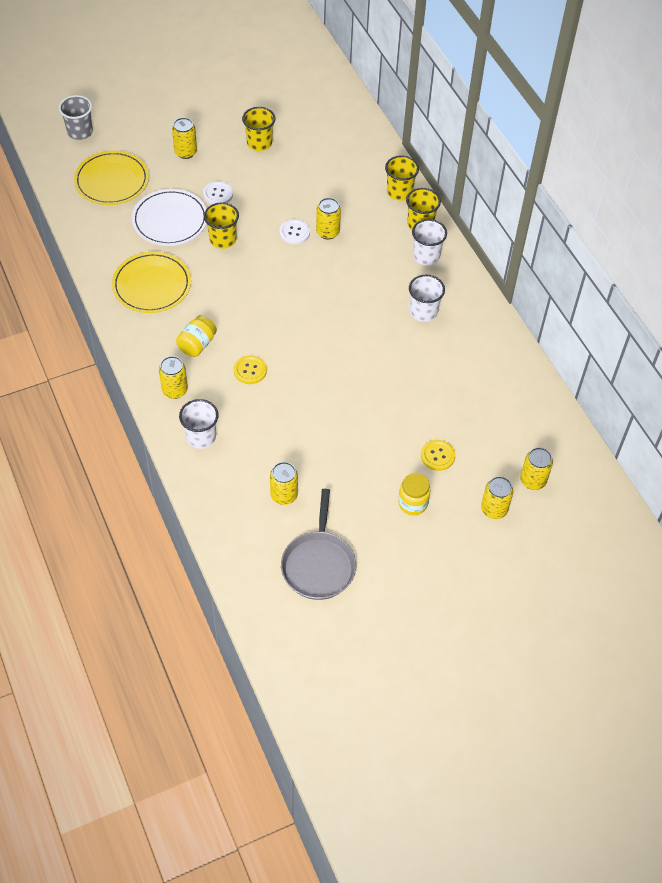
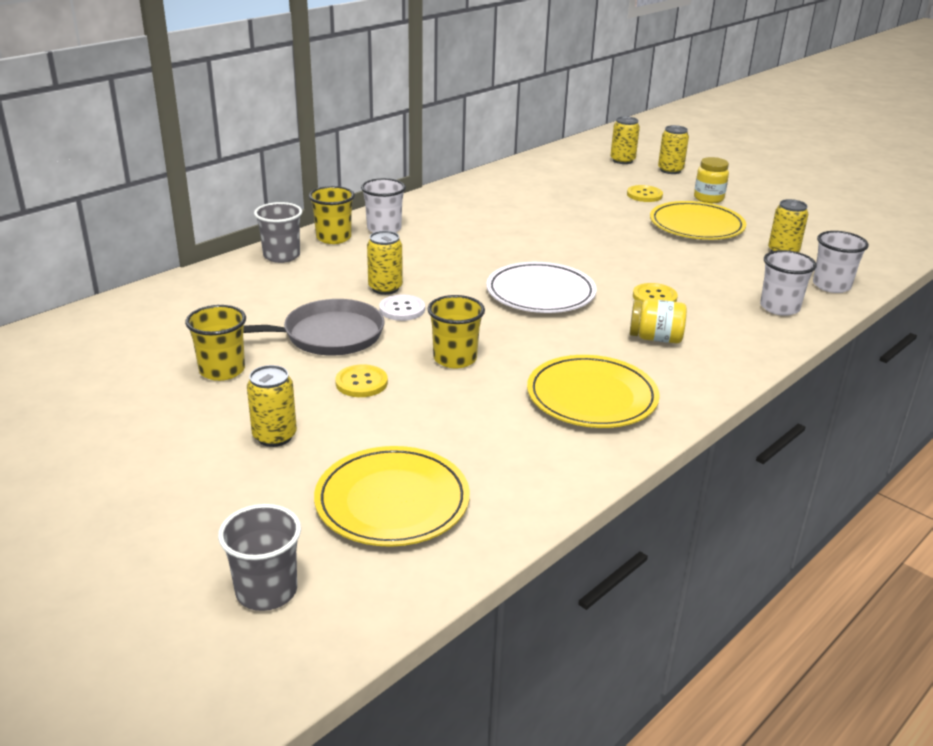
camera: 110 degrees left, 25 degrees down
white plate [132,189,207,246] -> white plate moved to [486,262,597,313]
yellow can [159,356,188,399] -> none
white button [203,181,233,204] -> yellow button [335,364,388,397]
grey pan [281,489,356,600] -> grey pan moved to [243,299,385,355]
yellow cup [385,155,419,201] -> grey cup [254,202,302,263]
white cup [409,275,445,322] -> white cup moved to [813,231,869,293]
none -> yellow plate [650,201,746,240]

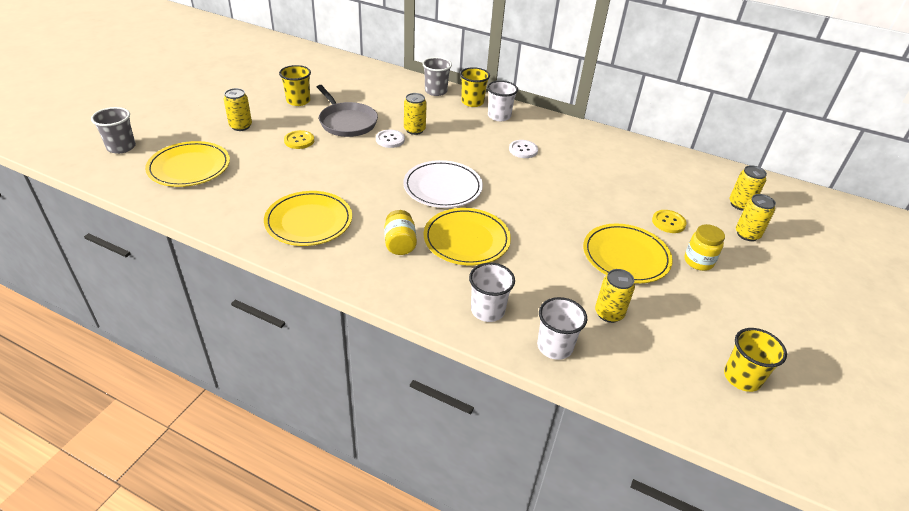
camera: 70 degrees right, 10 degrees up
yellow cup [428,295,485,368] -> yellow cup moved to [724,328,787,392]
yellow button [633,283,678,303] -> yellow plate [424,208,511,265]
none -> white button [509,140,538,158]

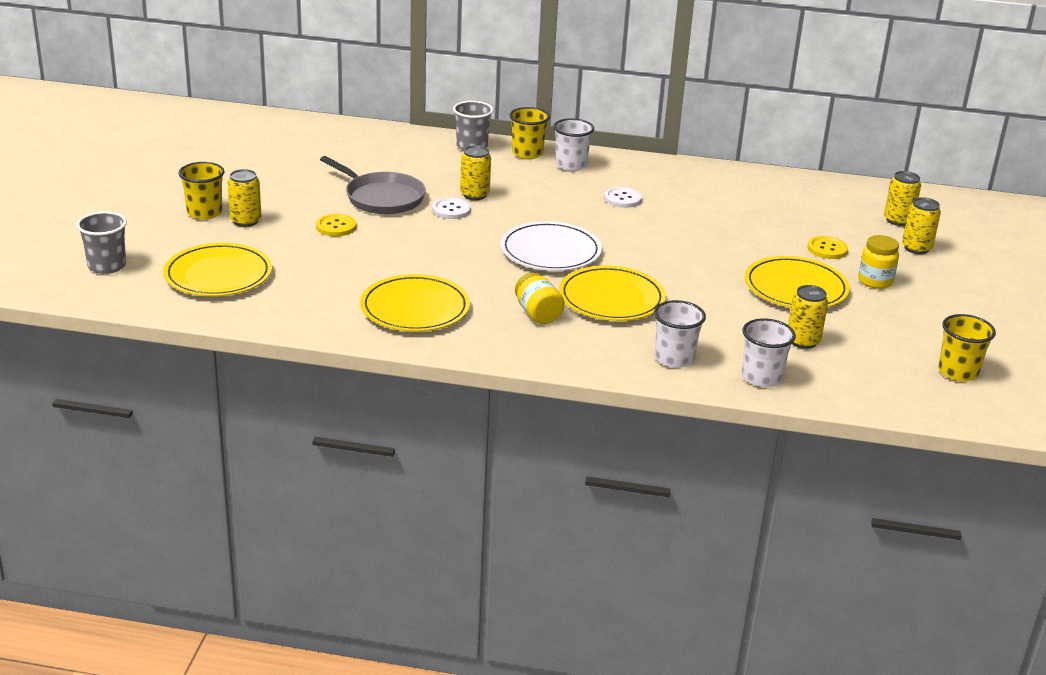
camera: 15 degrees left, 10 degrees down
yellow cup [279,65,311,106] -> yellow cup moved to [178,162,225,220]

